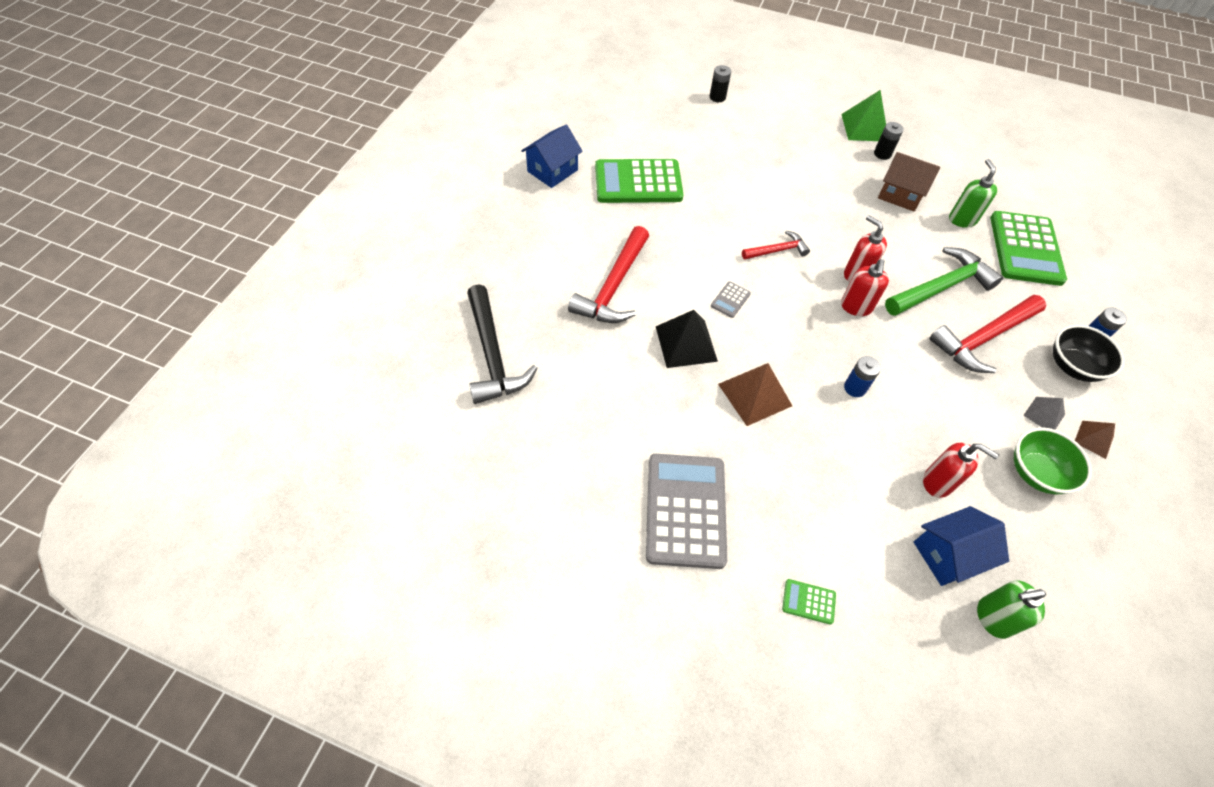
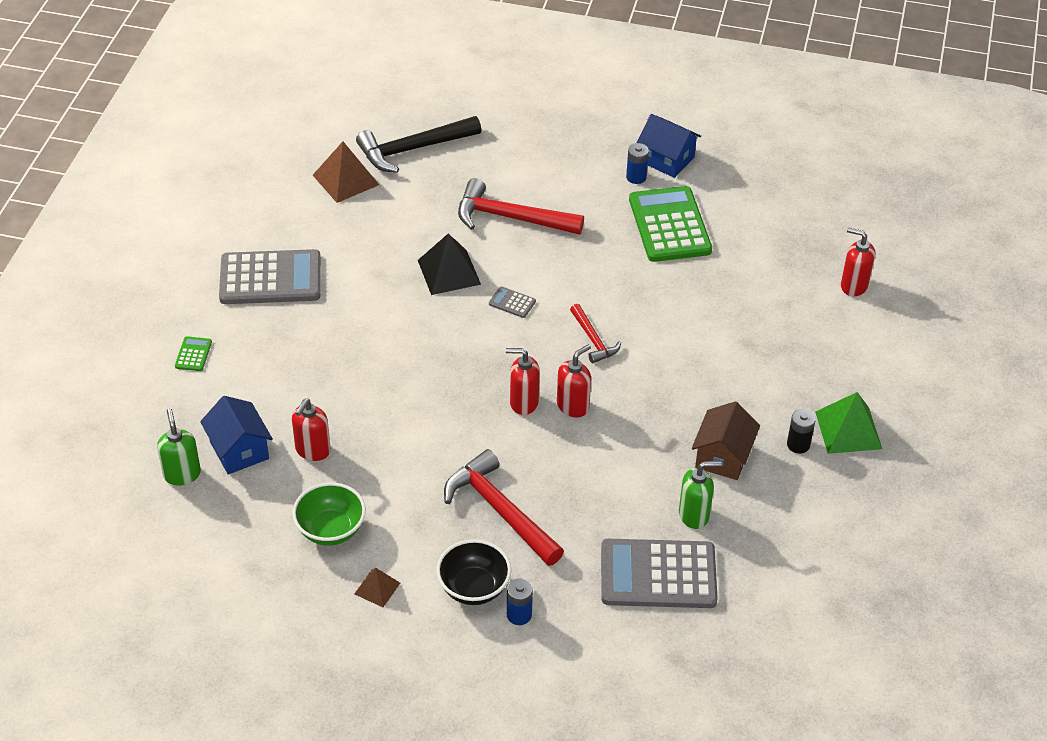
camera: 85 degrees right, 10 degrees down
black battery [710,65,731,102] -> red soap dispenser [841,227,875,296]
brown pyramid [718,363,792,426] -> brown pyramid moved to [313,142,379,203]
blue battery [844,356,881,397] -> blue battery moved to [626,143,649,184]
green hammer [885,247,1003,316] -> none
green calculator [990,211,1067,286] -> grey calculator [601,539,718,608]
grey pyramid [1023,397,1065,430] -> none

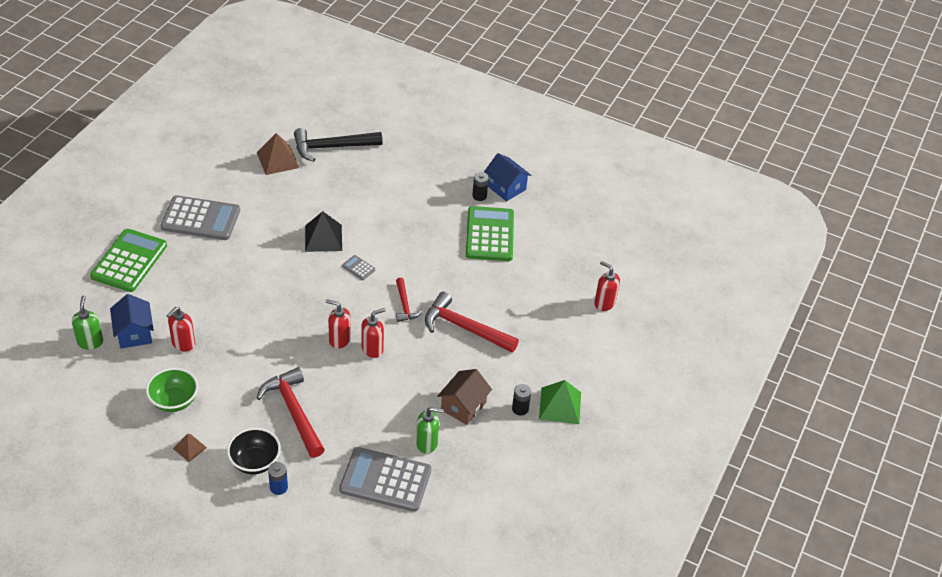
camera: 10 degrees right, 0 degrees up
green calculator [175,336,212,371] -> green calculator [90,229,167,292], size x2.45
red hammer [458,178,584,235] -> red hammer moved to [425,292,519,353]
blue battery [626,143,649,184] -> black battery [472,172,489,201]

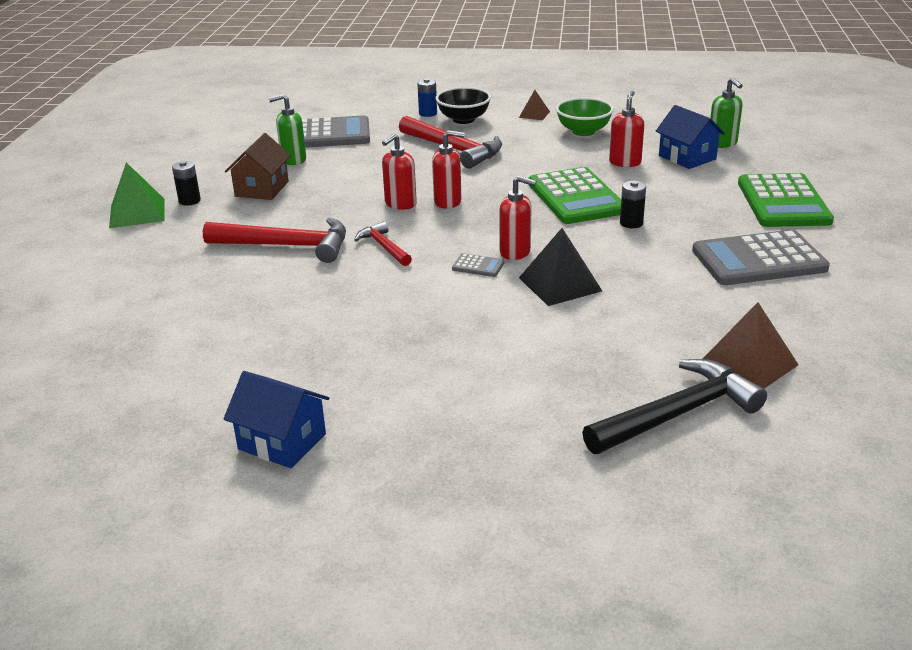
camera: 165 degrees right, 15 degrees down
green calculator [466,206,514,261] -> green calculator moved to [528,167,621,224]
black battery [472,172,489,201] -> black battery moved to [620,181,646,228]
red soap dispenser [594,261,620,311] -> red soap dispenser moved to [499,176,537,260]

